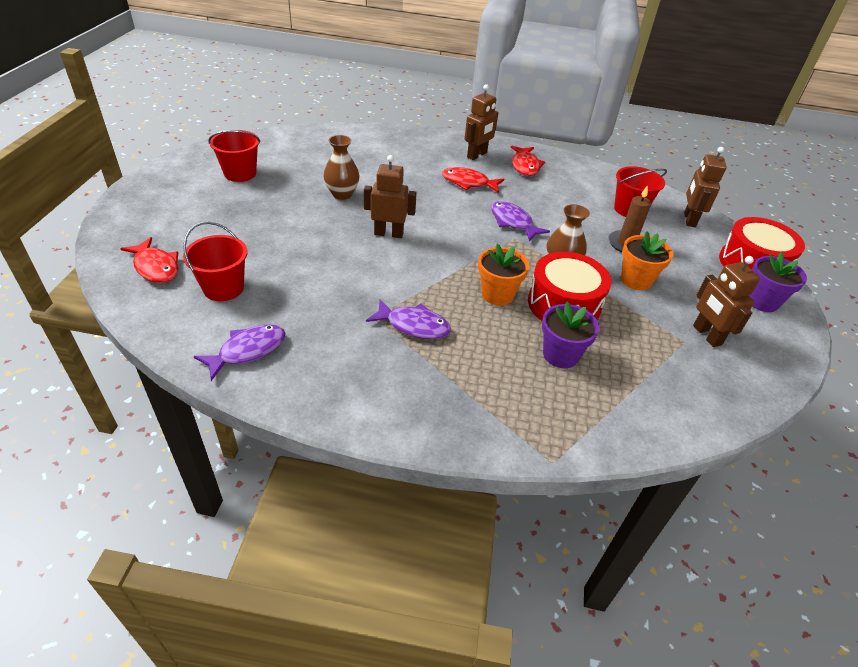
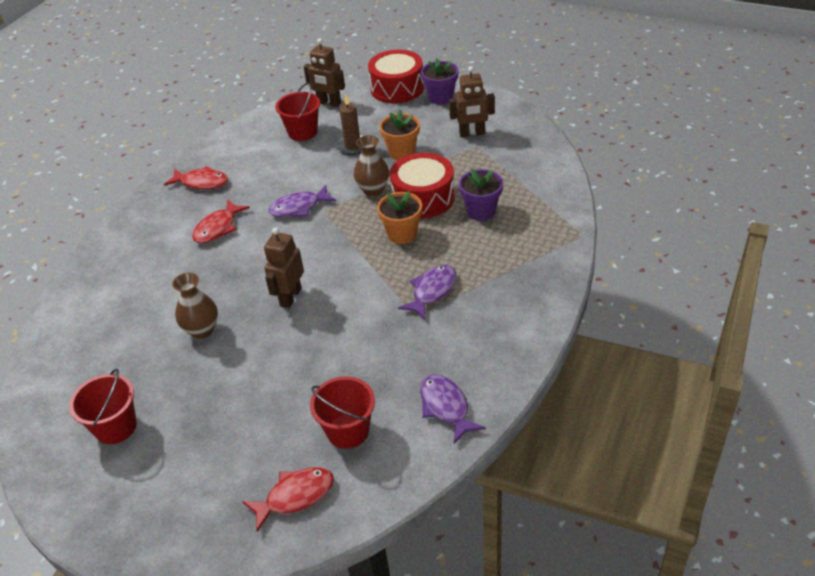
camera: 70 degrees left, 0 degrees up
brown robot [465,84,498,160] -> none

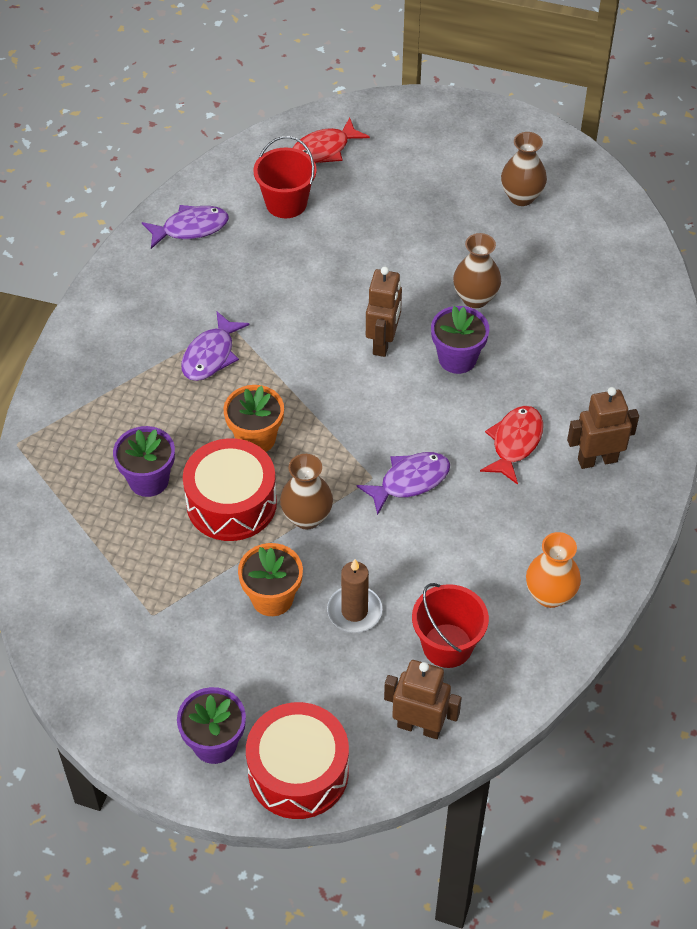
camera: 170 degrees right, 10 degrees up
red bucket [69,369,137,444] -> brown vase [501,132,547,206]
red fish [164,166,228,190] -> none
purple fish [420,374,486,444] -> purple fish turned 75 degrees counterclockwise [142,205,229,249]
brown robot [449,66,495,137] -> brown robot moved to [567,387,639,469]
none -> purple flower pot [431,306,489,374]
none -> orange vase [526,532,581,608]

